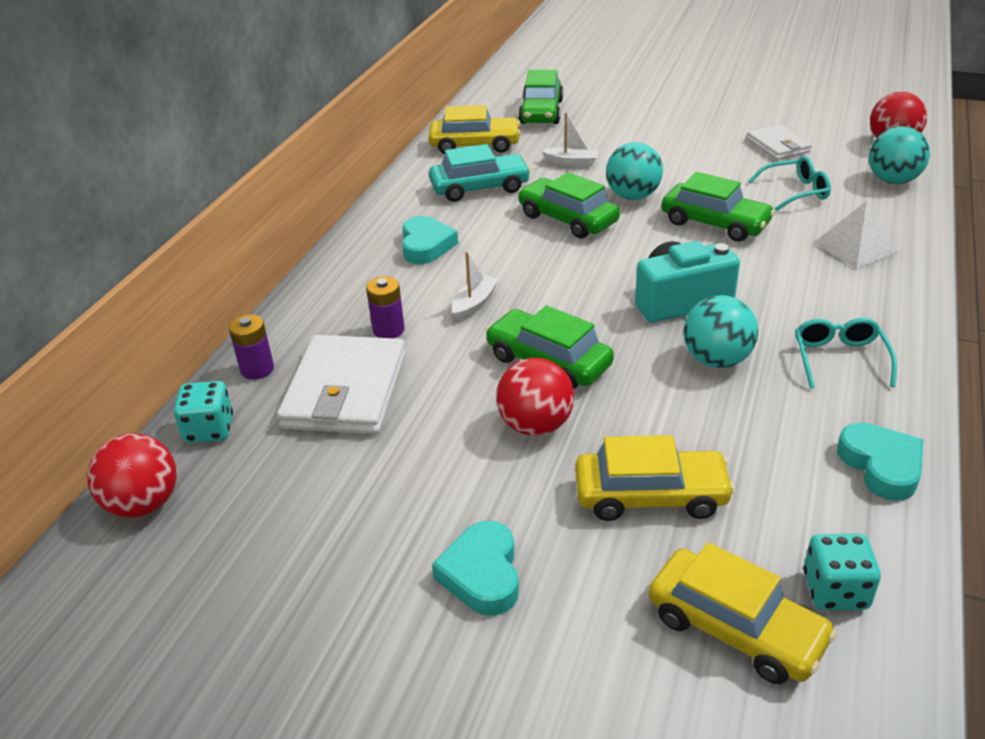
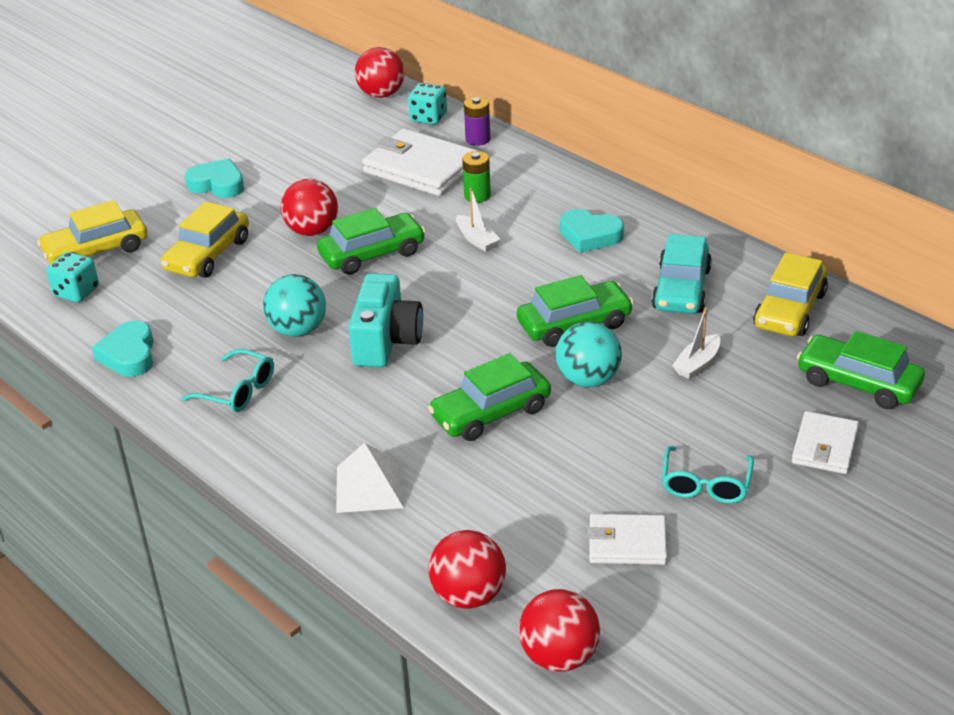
camera: 115 degrees right, 0 degrees up
purple battery [366,276,405,338] -> green battery [462,151,491,203]
turquoise glasses [748,156,831,211] -> turquoise glasses moved to [662,446,754,503]
turquoise heart [837,423,923,501] -> turquoise heart turned 75 degrees clockwise [92,321,154,377]
turquoise ball [869,126,930,184] -> red ball [429,530,506,609]
none -> white wallet [792,411,859,474]

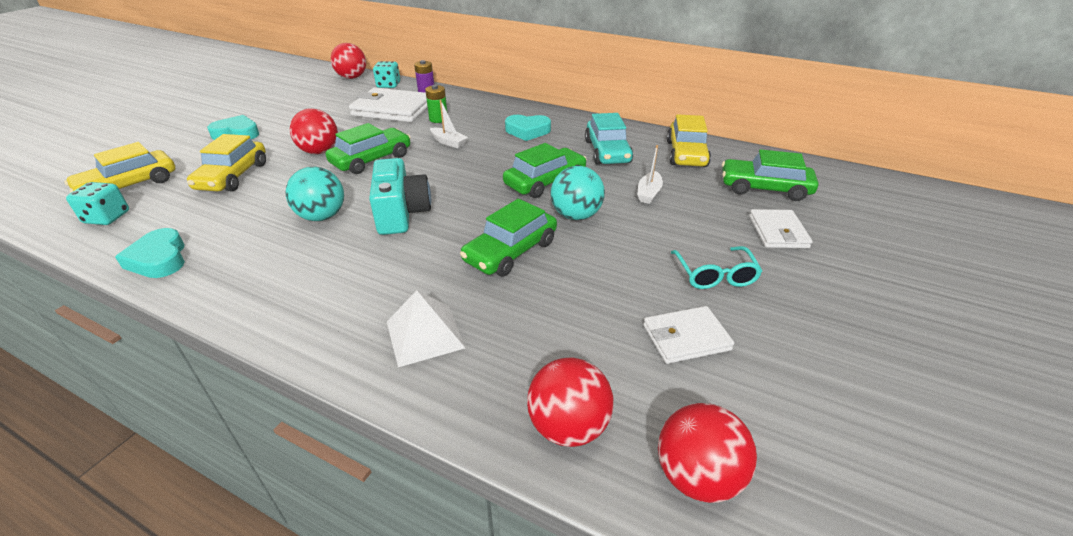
camera: 20 degrees left, 0 degrees up
turquoise glasses [182,349,274,412] -> none

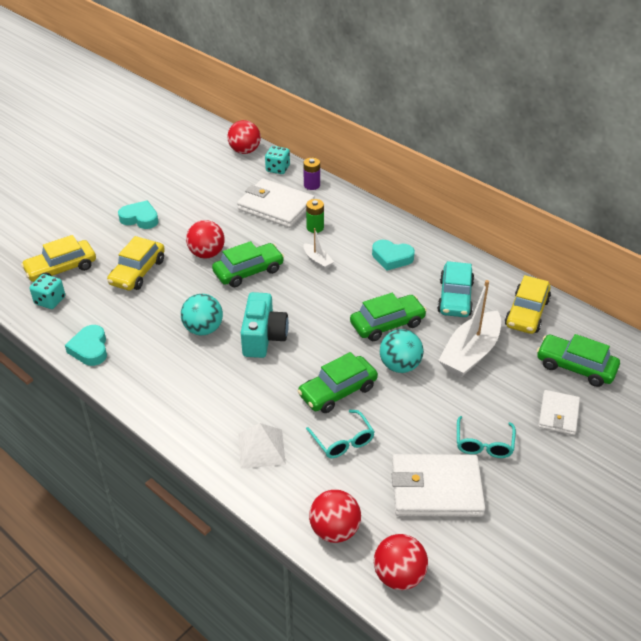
camera: 15 degrees right, 5 degrees up
white boat [637,145,663,204] -> white boat [438,280,501,377], size x2.08
white wallet [643,306,734,364] -> white wallet [392,454,486,517], size x1.73
none -> turquoise glasses [306,410,374,458]

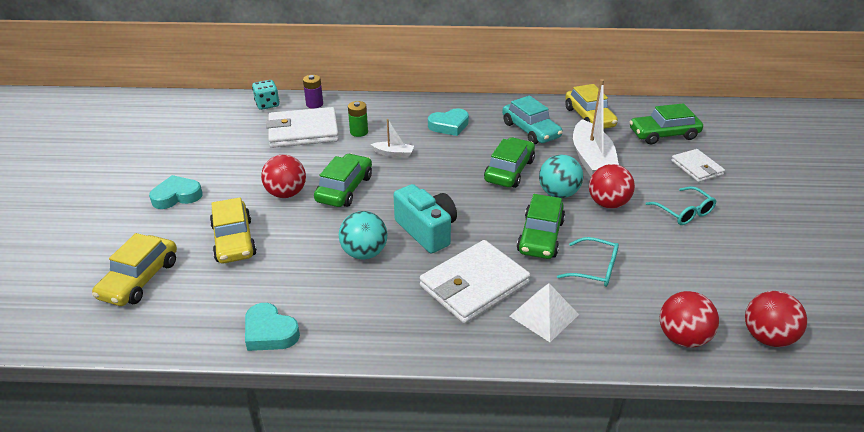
camera: 40 degrees left, 5 degrees down
turquoise dice [30,274,65,309] -> none
red ball [227,120,261,154] -> red ball moved to [589,164,635,209]
white wallet [392,454,486,517] -> white wallet moved to [420,240,530,324]

